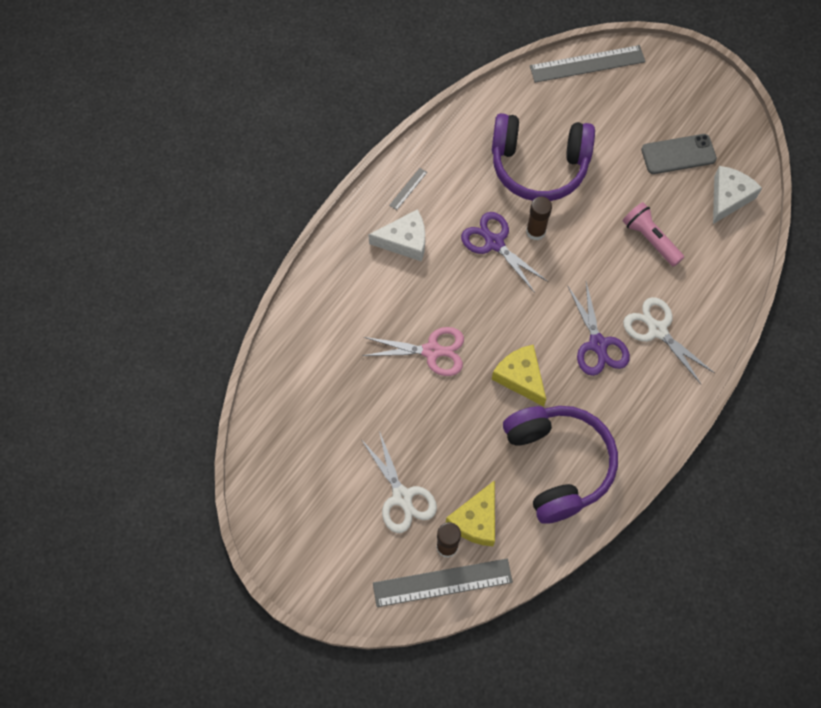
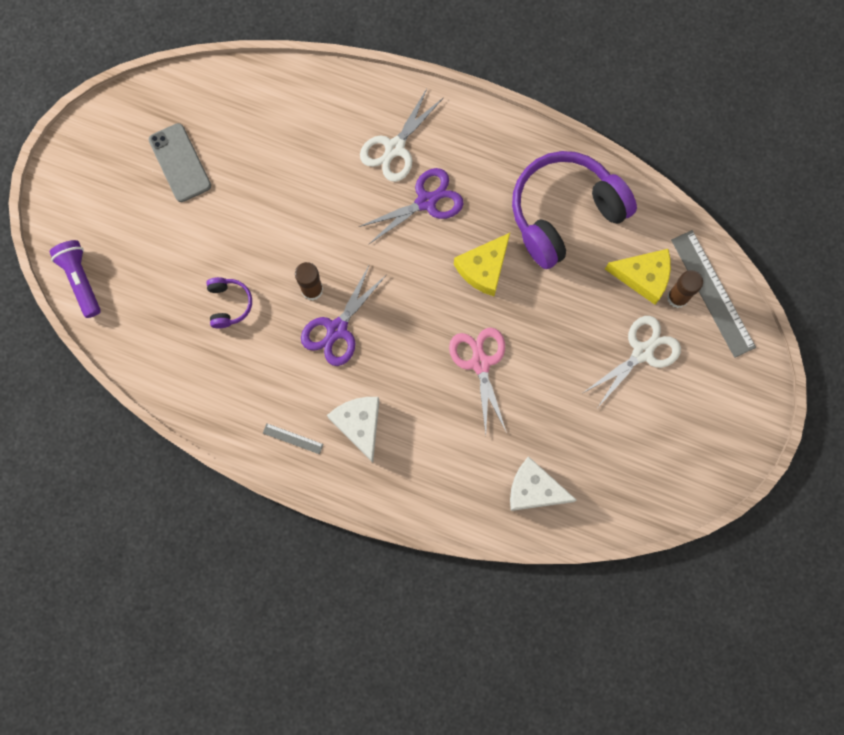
camera: 105 degrees left, 10 degrees up
purple headphones [492,113,595,201] -> purple headphones [206,277,252,328], size x0.43
grey ruler [530,45,646,83] -> purple flashlight [49,240,101,318]
pink flashlight [623,202,684,267] -> none
white cheese [713,166,762,224] -> white cheese moved to [510,456,576,511]

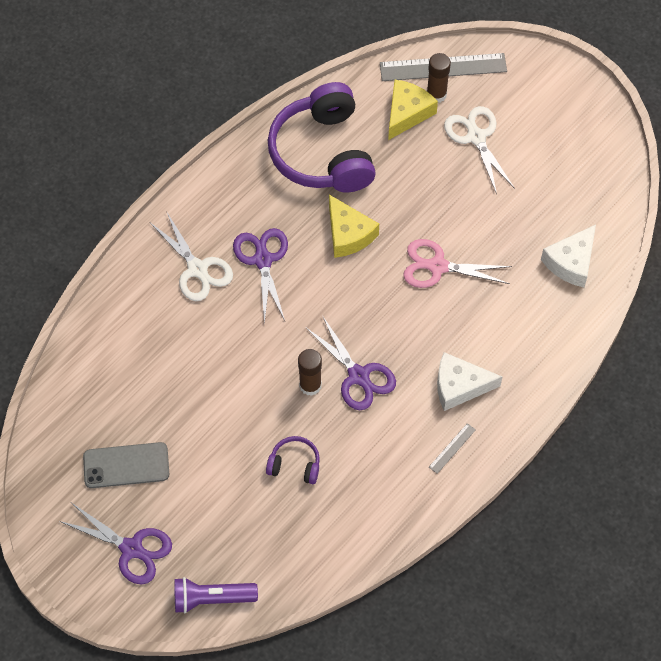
camera: 70 degrees left, 15 degrees down
none -> purple scissors [59,503,172,585]

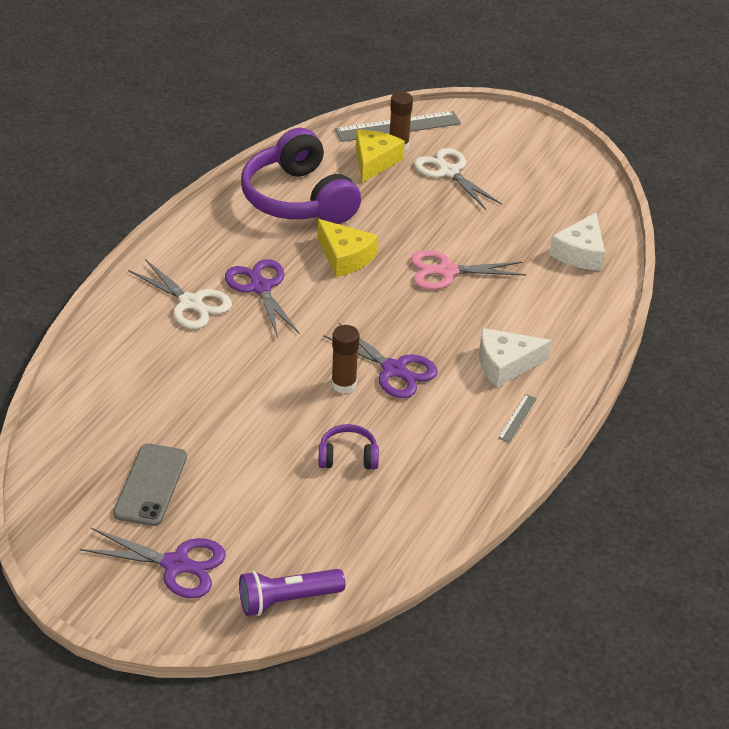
camera: 15 degrees left, 20 degrees down
grey phone [83,442,169,488] -> grey phone turned 60 degrees counterclockwise [113,444,187,526]

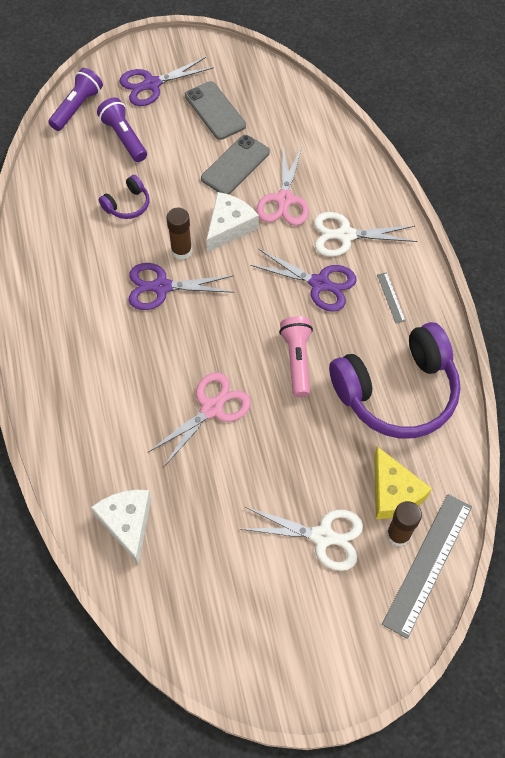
camera: 140 degrees right, 20 degrees up
purple headphones [241,128,361,224] -> purple headphones turned 135 degrees clockwise [329,322,461,439]
yellow cheese [317,219,378,277] -> pink flashlight [279,316,313,397]
white cheese [479,328,552,387] -> white cheese moved to [206,192,259,252]
grey ruler [498,394,537,443] -> grey ruler moved to [377,272,406,323]
none -> purple flashlight [97,98,147,162]
none -> grey phone [201,135,270,194]
none -> pink scissors [256,145,309,226]

